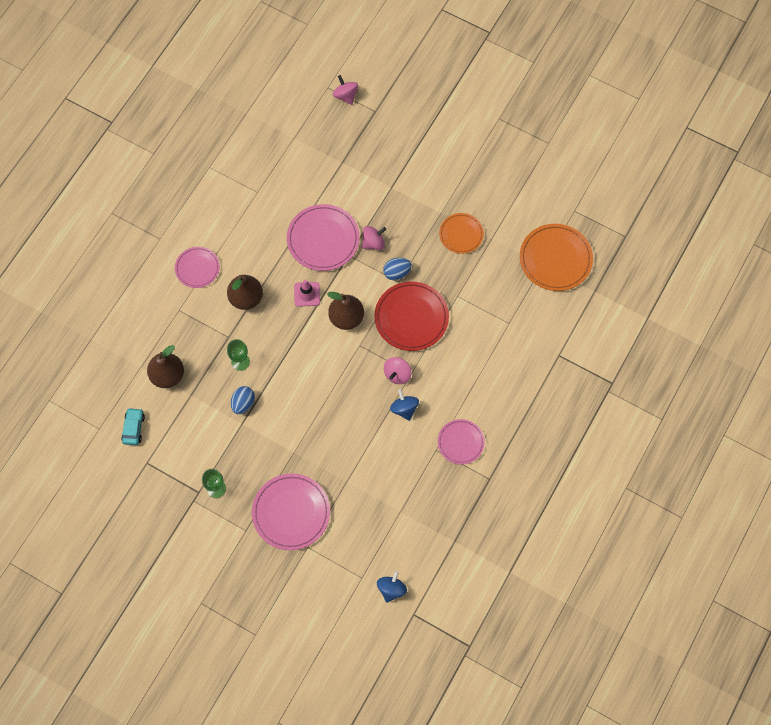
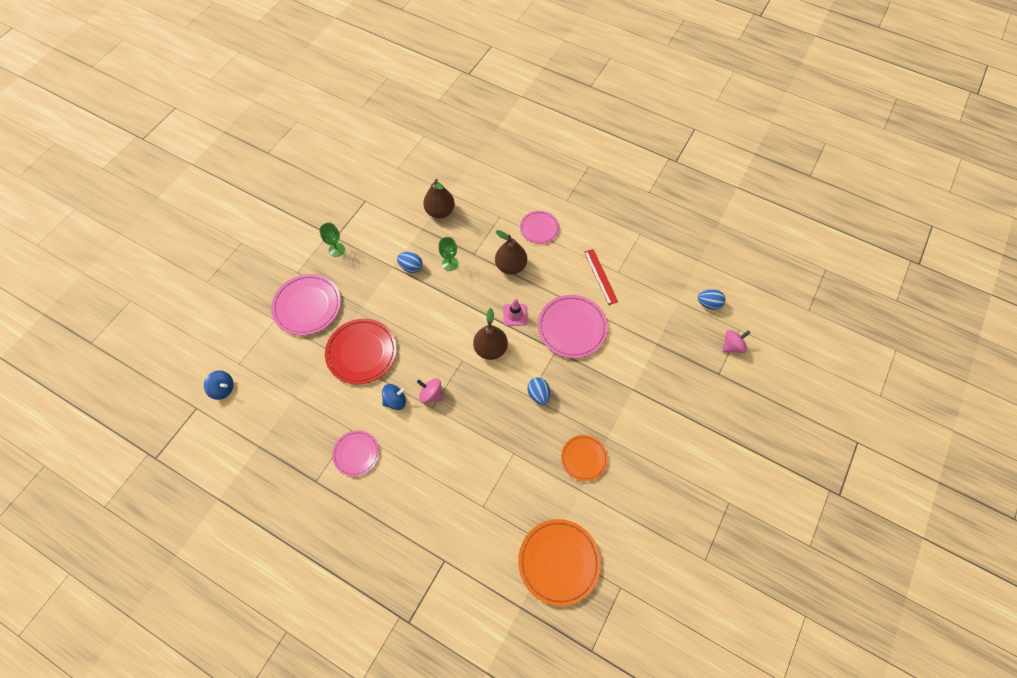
camera: 90 degrees right, 5 degrees down
turquoise car [121,408,145,445] -> none
pink spinning top [362,226,386,250] -> none
red plate [374,281,449,351] -> red plate moved to [325,319,397,384]
none -> red ruler [584,249,618,305]
none -> blue egg [698,289,726,310]

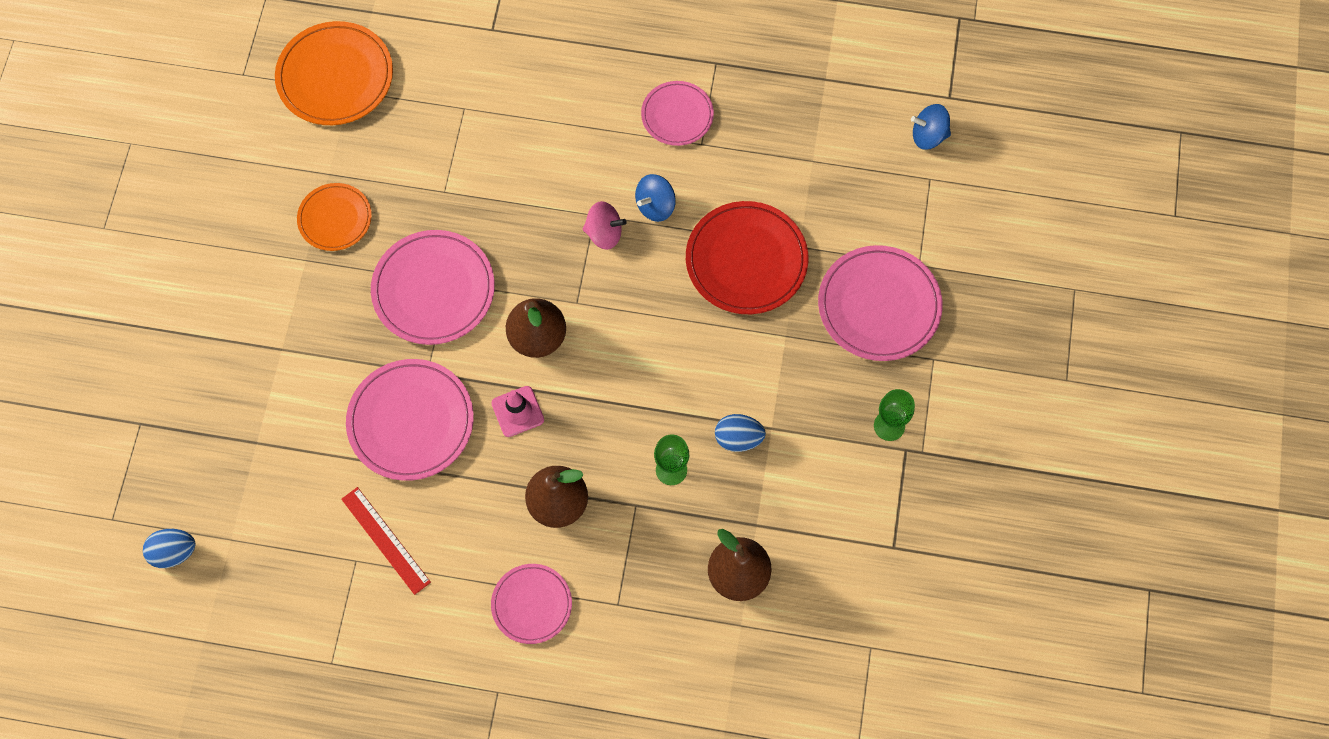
camera: 160 degrees right, 5 degrees up
blue egg [527,377,550,405] -> pink plate [371,230,495,345]
pink spinning top [723,330,750,353] -> none

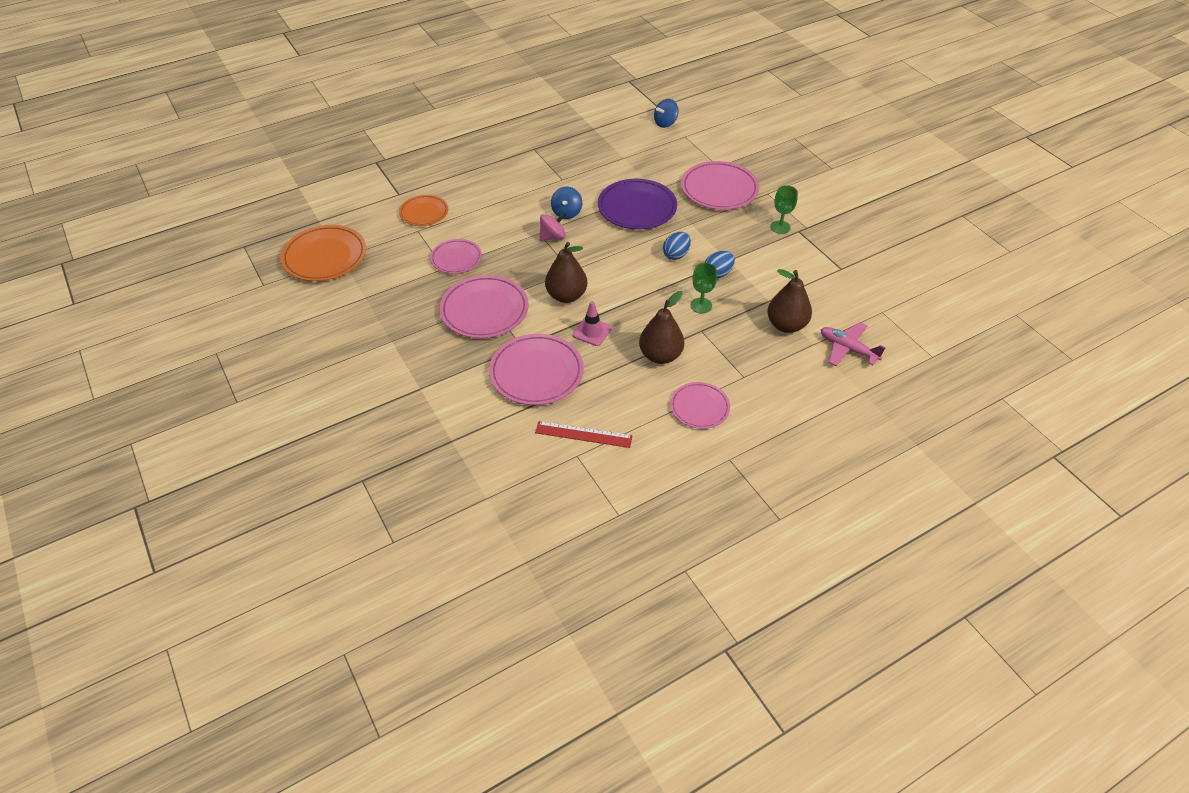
camera: 40 degrees left, 20 degrees down
blue egg [143,529,196,568] -> blue egg moved to [663,232,691,260]
orange plate [297,183,372,251] -> orange plate moved to [399,195,448,226]
pink plate [641,81,714,146] -> pink plate moved to [430,239,482,274]
red plate [686,201,808,314] -> purple plate [598,179,677,229]
none -> pink plane [821,322,886,366]

